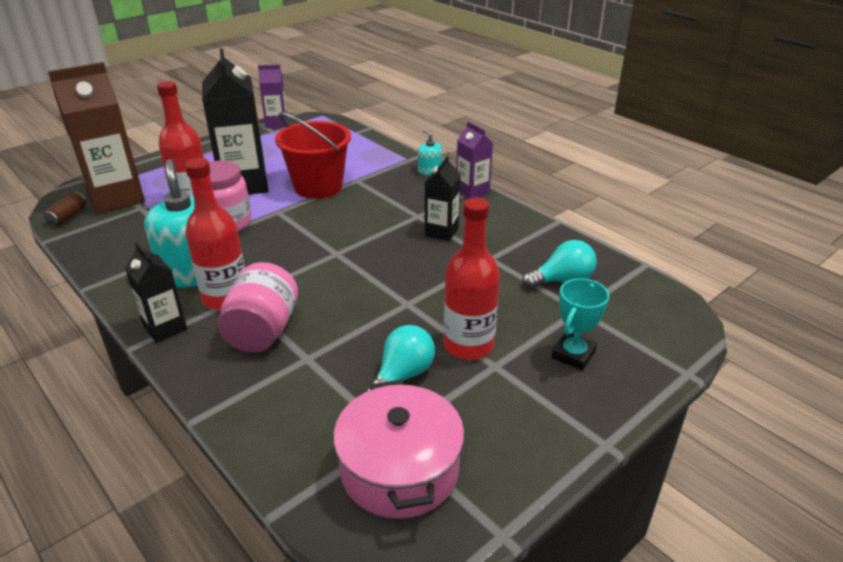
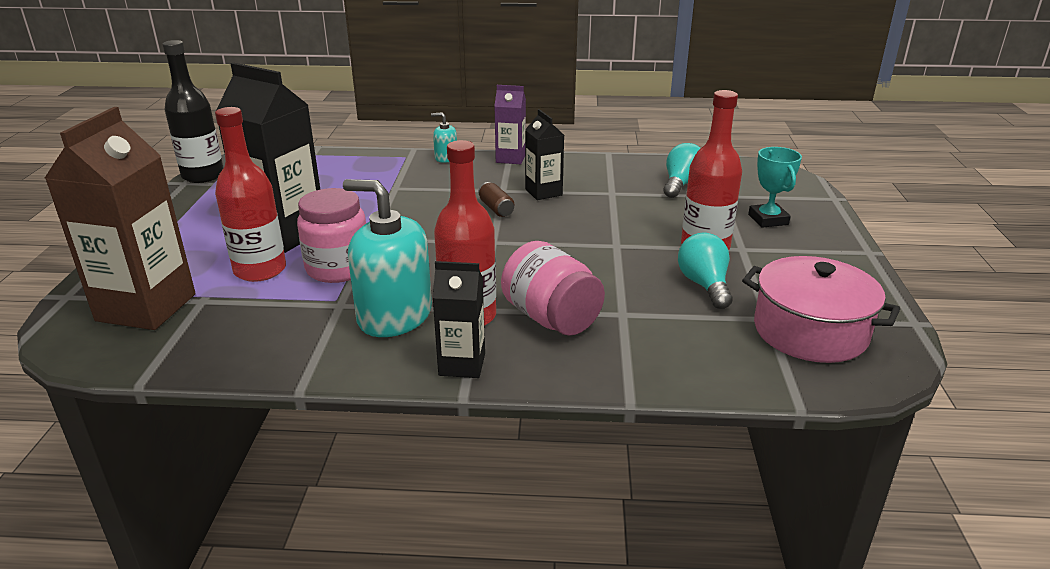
camera: 45 degrees left, 5 degrees down
brown can [44,192,87,226] -> brown can moved to [478,182,514,217]
purple carton [258,65,287,128] -> black bottle [162,40,224,183]
red bucket [275,112,351,199] -> none

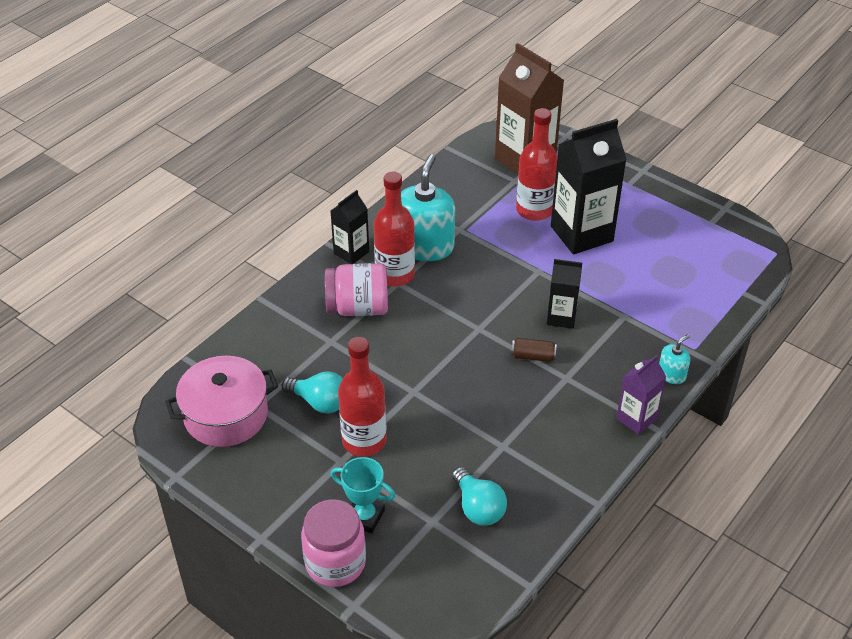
camera: 125 degrees right, 15 degrees up
black bottle [162,40,224,183] -> none
pink jar [297,188,366,283] -> pink jar moved to [301,499,366,587]
turquoise soap dispenser [343,179,432,337] -> turquoise soap dispenser turned 45 degrees counterclockwise [401,154,455,261]
black carton [525,109,564,200] -> black carton moved to [547,259,582,329]

